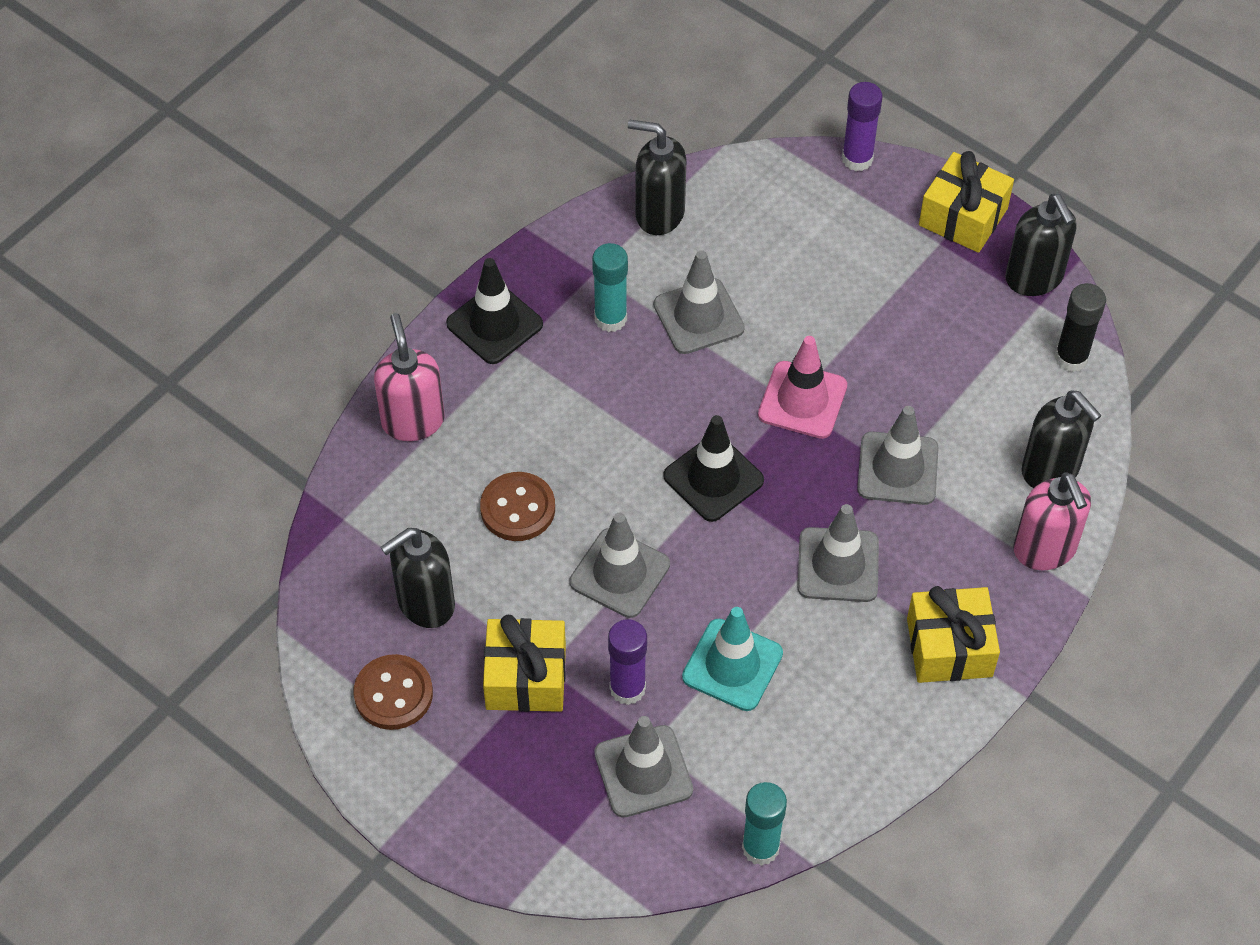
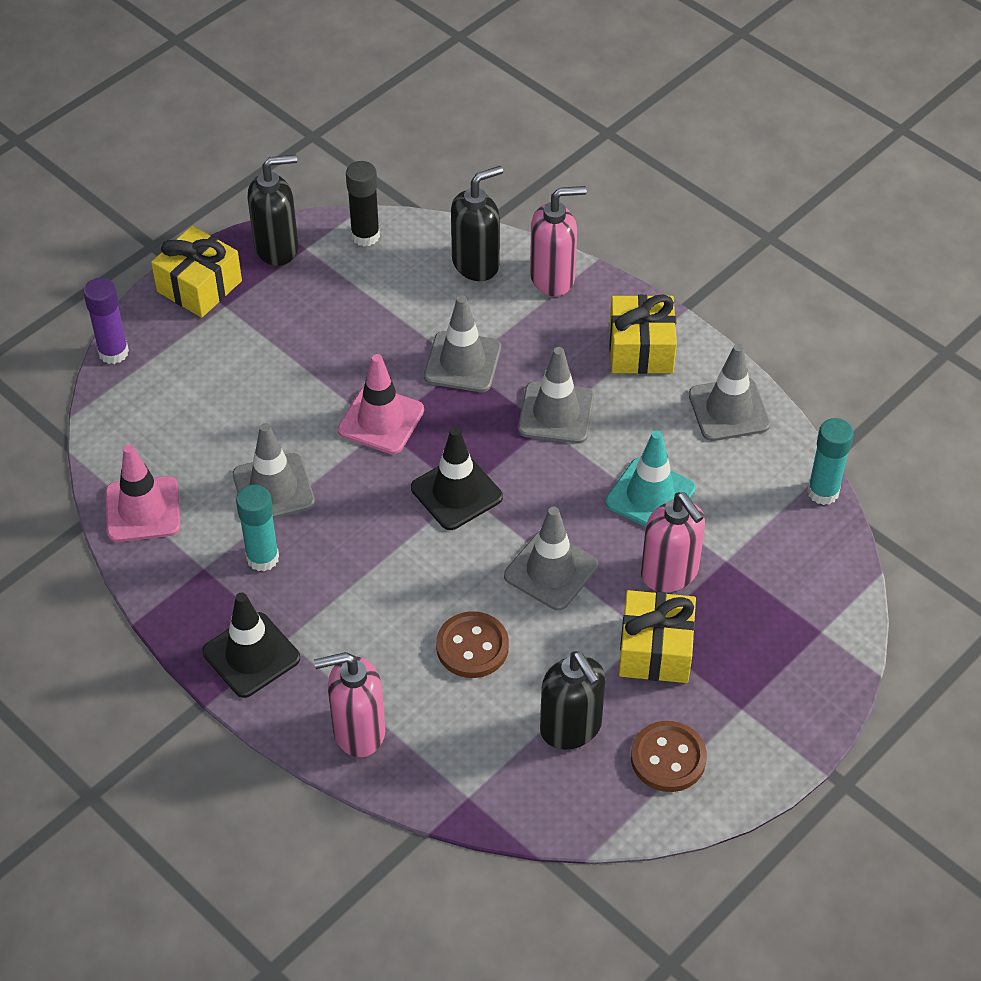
camera: 85 degrees left, 5 degrees down
grey traffic cone [594,716,693,818] -> grey traffic cone moved to [689,344,770,441]
purple glue stick [608,619,647,705] -> pink soap dispenser [641,492,705,593]
black soap dispenser [628,119,687,235] -> pink traffic cone [105,445,181,542]

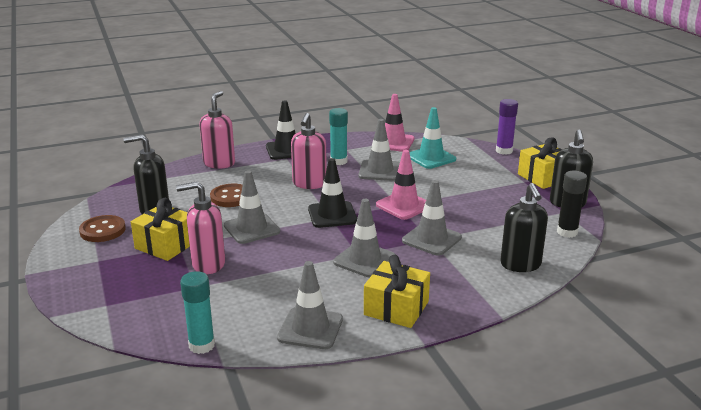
camera: 115 degrees right, 25 degrees down
pink soap dispenser [530,186,587,296] -> pink soap dispenser moved to [291,113,327,189]
turquoise traffic cone [605,430,696,527] -> turquoise traffic cone moved to [410,107,456,169]

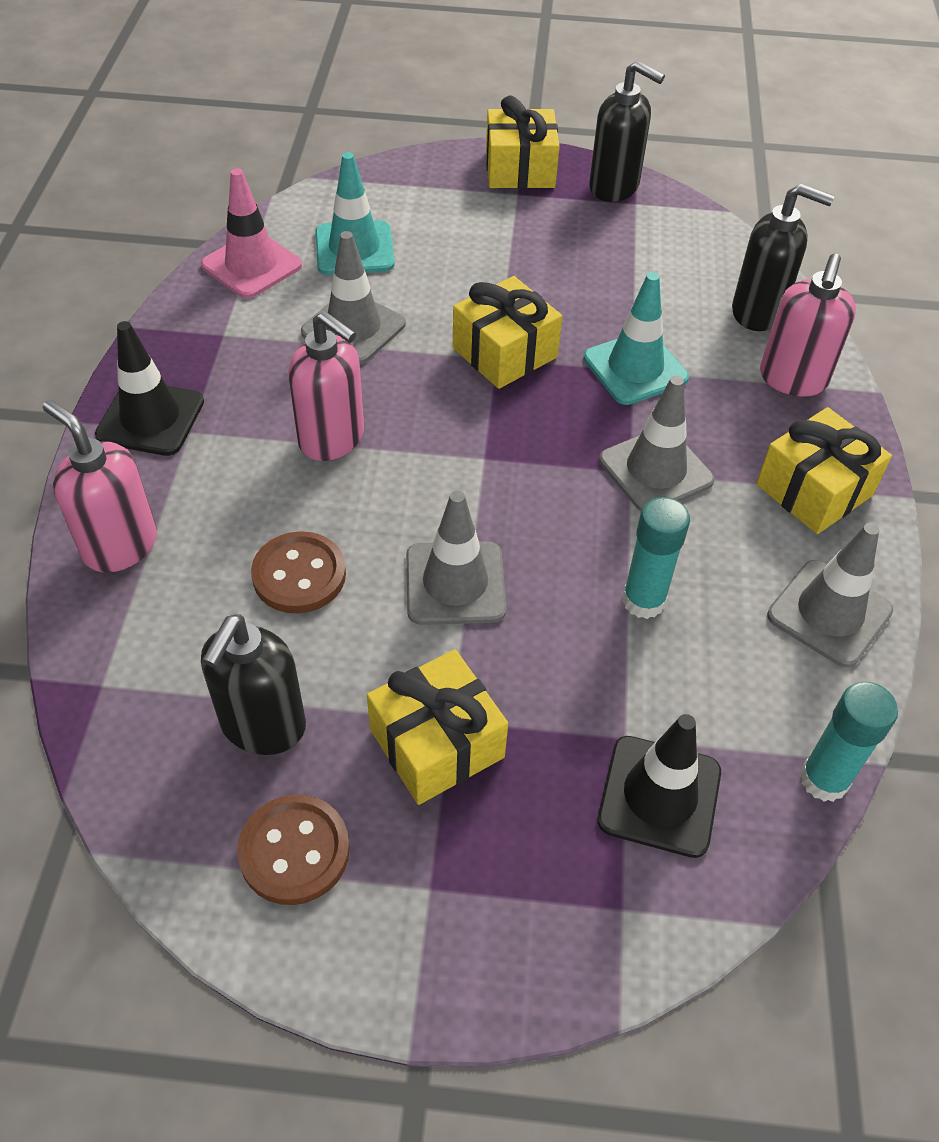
camera: 65 degrees left, 25 degrees up
pink soap dispenser [176,181,225,274] -> pink soap dispenser moved to [760,254,856,397]
black traffic cone [308,158,357,228] -> black traffic cone moved to [598,714,721,858]
turquoise glue stick [329,108,348,165] -> turquoise glue stick moved to [622,497,690,619]
pink traffic cone [376,150,426,220] -> yellow gift [453,276,562,389]
grey traffic cone [402,180,462,256] -> turquoise traffic cone [583,272,689,405]
purple glue stick [496,99,518,155] -> none
black glue stick [557,170,587,238] -> none

